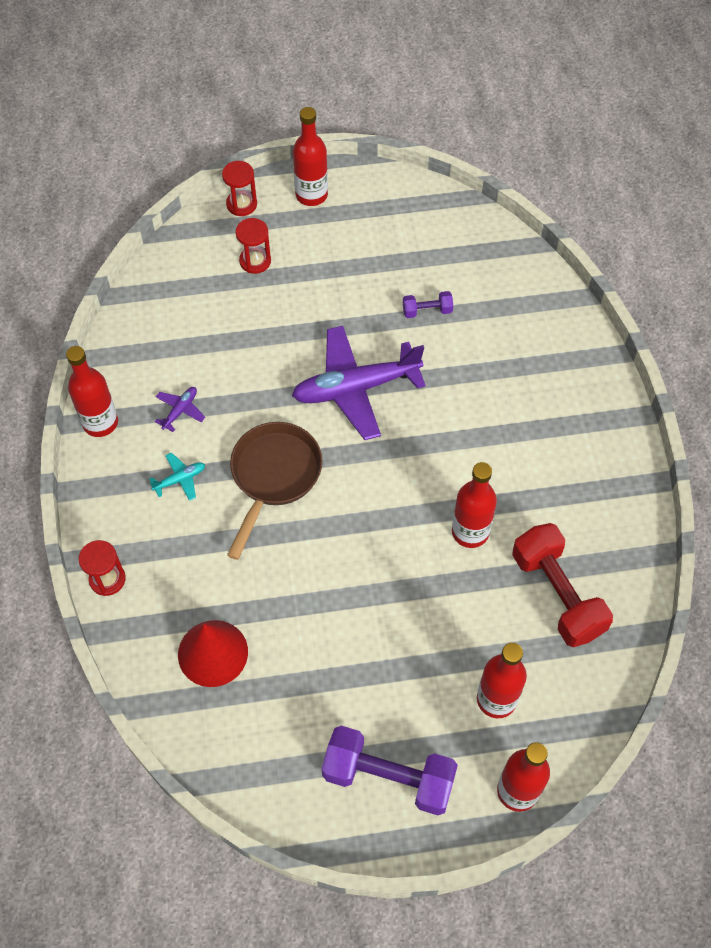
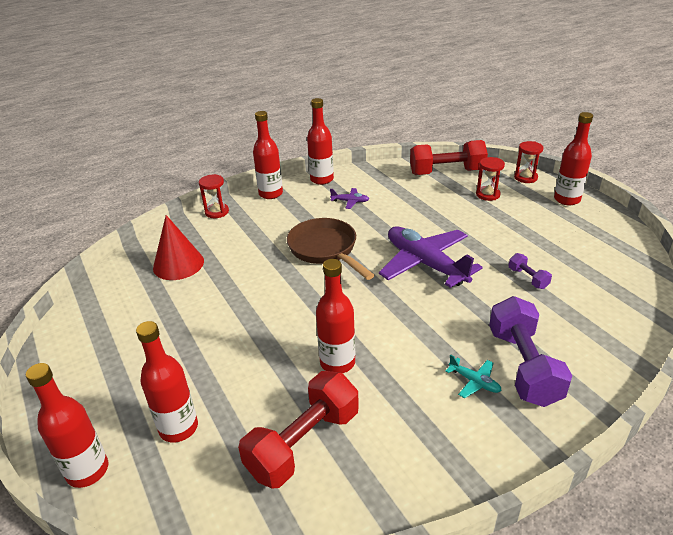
camera: 70 degrees right, 25 degrees down
turquoise plane [149,453,205,501] -> turquoise plane moved to [445,354,502,398]
brown pan [227,422,323,560] -> brown pan turned 120 degrees counterclockwise [287,218,375,280]
purple dumbbell [322,726,458,815] -> purple dumbbell moved to [489,296,572,407]
none -> red bottle [253,111,283,199]
none -> red dumbbell [410,140,488,175]

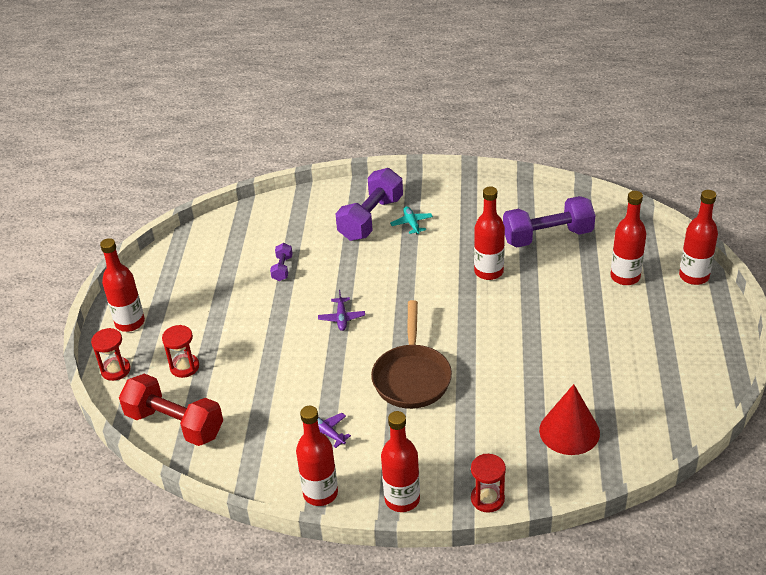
camera: 145 degrees left, 5 degrees up
red dumbbell [238,371,359,488] -> purple dumbbell [503,196,595,247]
purple plane [379,226,483,288] -> purple plane [318,290,365,331], size x0.42

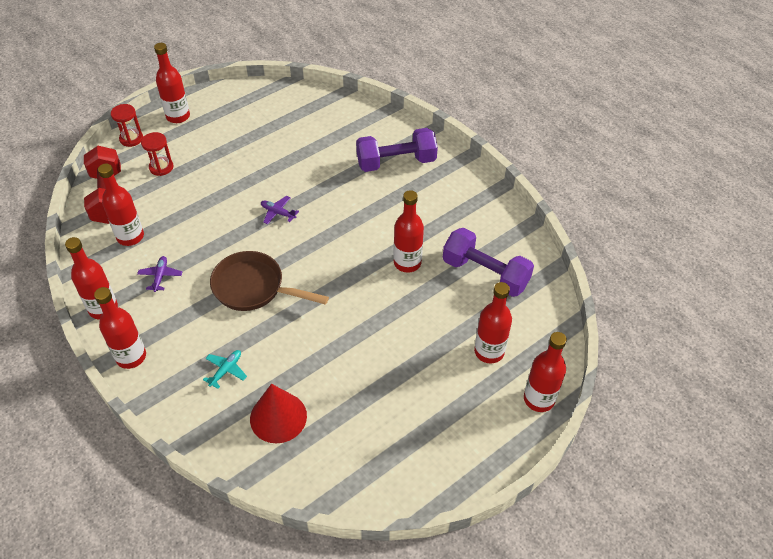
camera: 45 degrees right, 10 degrees up
purple dumbbell [270,243,293,281] -> none
purple plane [318,290,365,331] -> purple plane turned 75 degrees clockwise [261,196,299,224]
brown pan [371,300,452,409] -> brown pan turned 60 degrees clockwise [210,251,329,311]
turquoise plane [390,206,433,235] -> turquoise plane moved to [203,350,247,389]
red hourglass [471,454,506,513] -> none
none -> red bottle [98,164,144,246]

